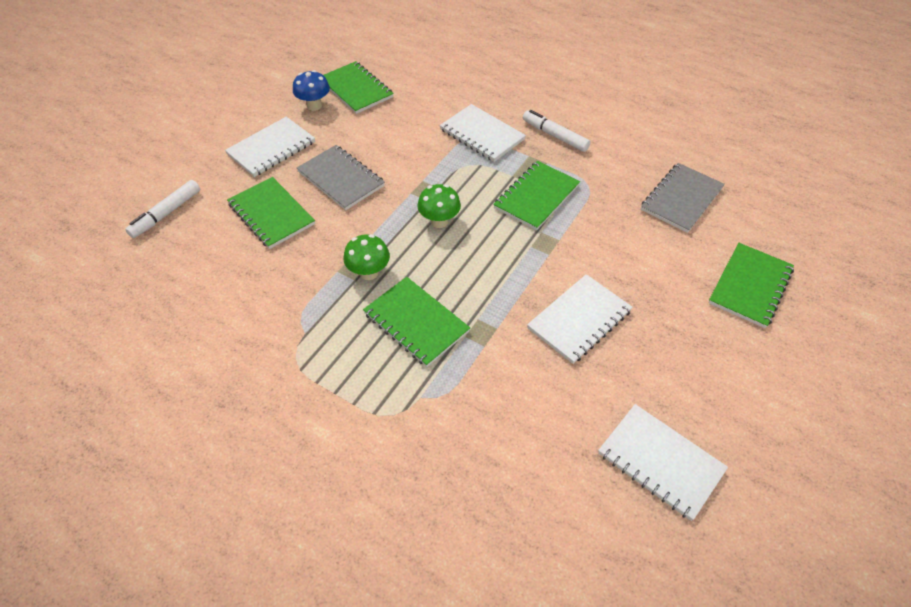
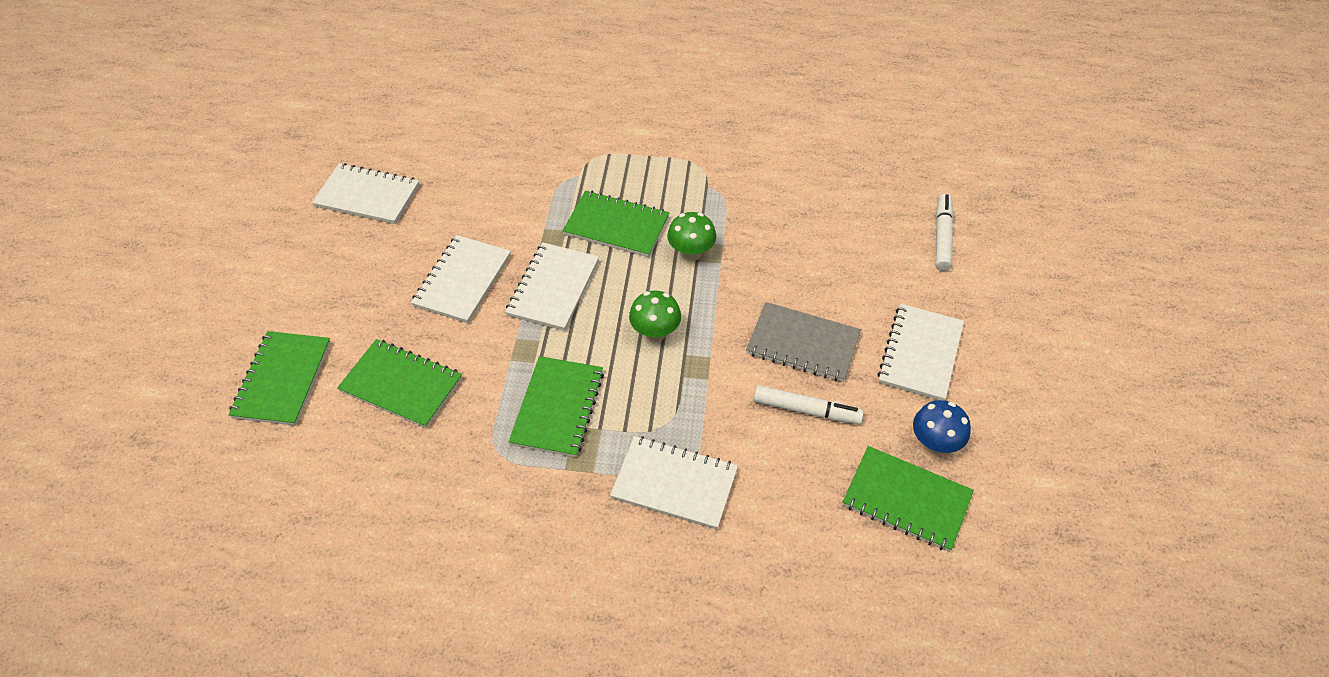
camera: 155 degrees right, 0 degrees up
green notebook [227,177,315,249] -> green notebook moved to [337,339,462,428]
white marker [523,110,591,152] -> white marker moved to [754,385,864,424]
grey notebook [641,163,725,233] -> none
none -> white notebook [505,242,599,331]

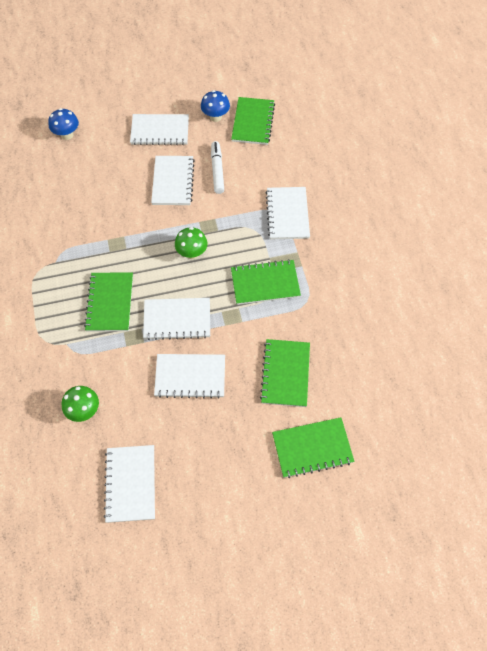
camera: 110 degrees left, 10 degrees up
green mushroom [667,212,716,261] -> green mushroom moved to [61,386,99,422]
grey notebook [746,302,861,382] -> white notebook [151,156,195,205]
white marker [935,194,954,271] -> blue mushroom [48,108,79,140]

